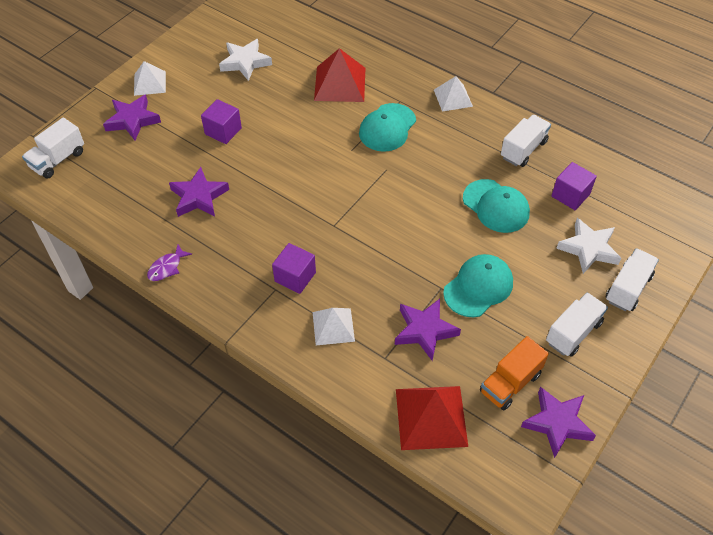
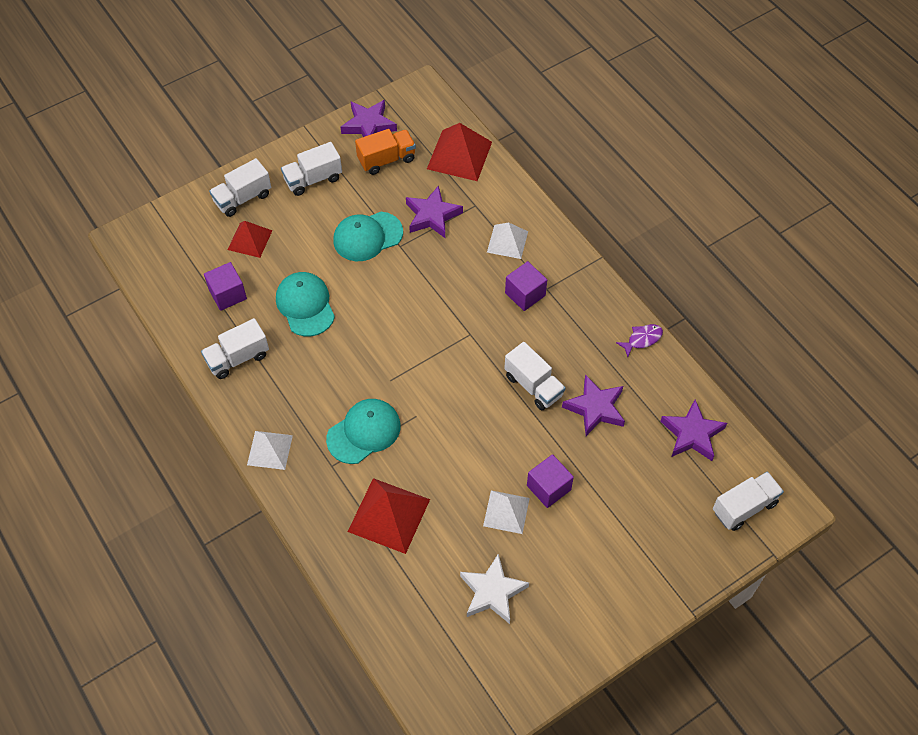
camera: 160 degrees left, 5 degrees up
purple star [103,94,161,140] -> purple star moved to [660,400,727,461]
white pyramid [134,61,166,96] -> white pyramid moved to [483,490,530,534]
white star [556,218,621,274] -> red pyramid [228,221,272,258]
none -> white truck [504,342,566,410]

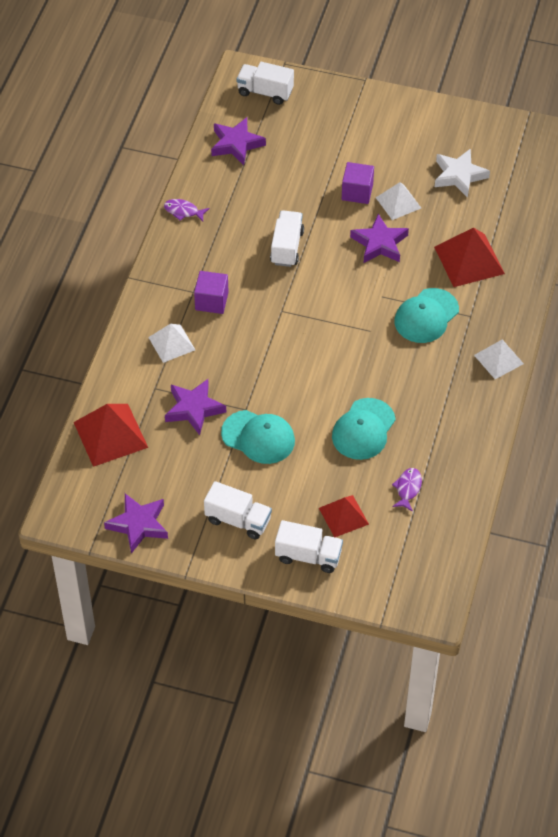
camera: 130 degrees left, 5 degrees down
white truck [201,318,269,379] -> none
purple cube [204,262,247,311] -> purple fish [392,468,422,512]
turquoise cap [326,399,401,464] -> turquoise cap turned 60 degrees counterclockwise [394,288,459,343]
orange truck [355,129,416,175] -> none
purple star [562,374,625,436] -> purple star moved to [350,214,409,263]

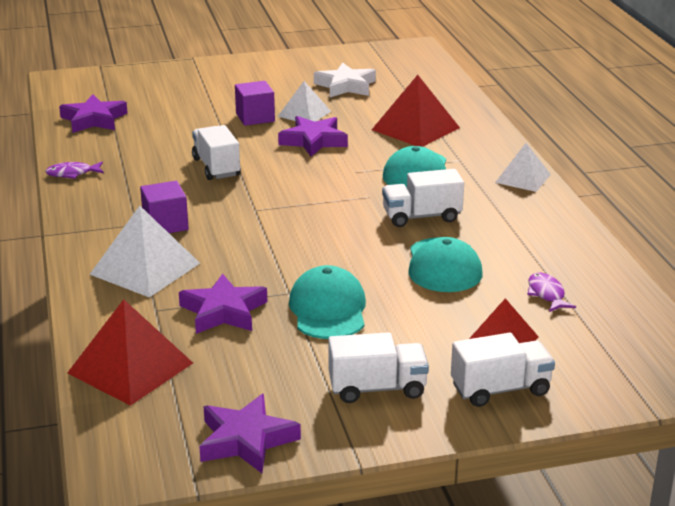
camera: 30 degrees left, 25 degrees down
white pyramid [148,324,195,363] -> white pyramid [89,206,200,297], size x1.58
turquoise cap [221,410,295,464] -> turquoise cap turned 90 degrees counterclockwise [289,265,366,339]
white truck [236,62,294,105] -> white truck moved to [382,169,464,227]

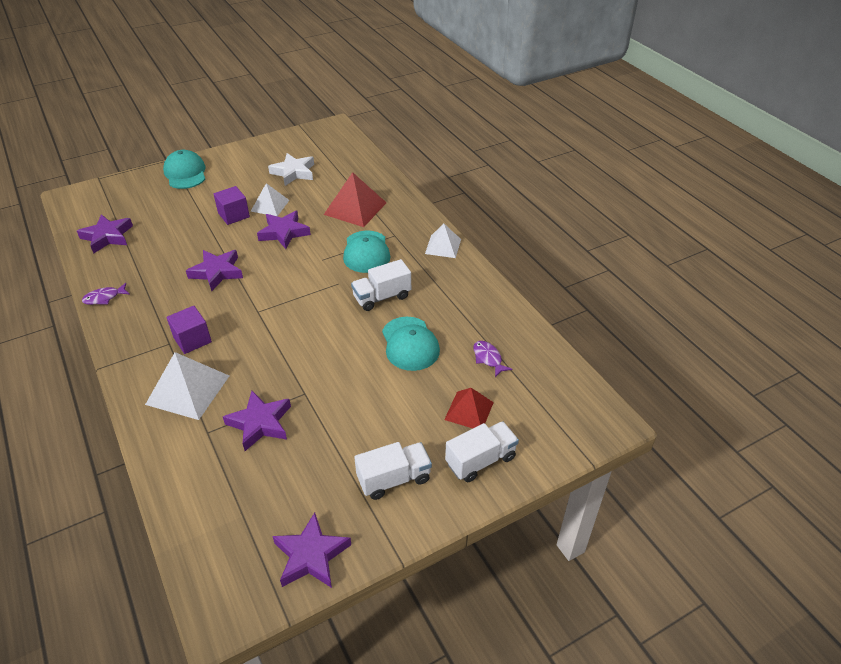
camera: 15 degrees left, 15 degrees up
red pyramid [67,299,193,406] -> none
white truck [192,125,241,180] -> purple star [186,250,243,291]
turquoise cap [289,265,366,339] -> turquoise cap moved to [163,150,205,189]

